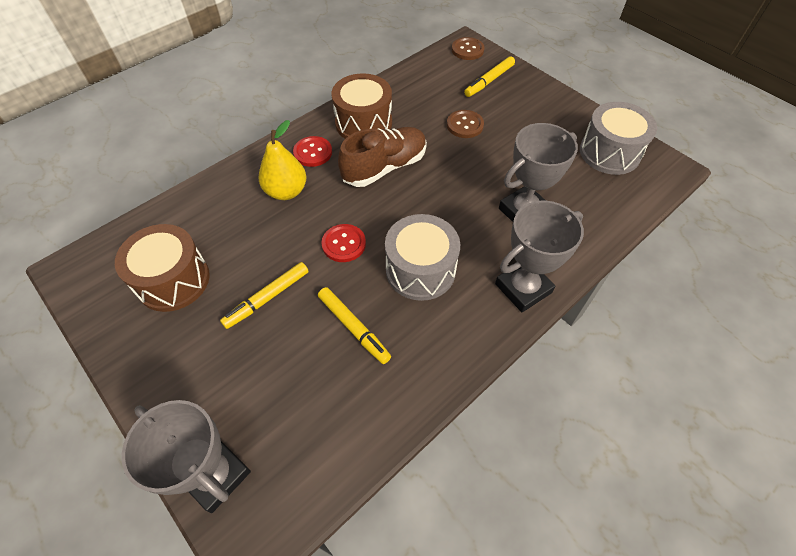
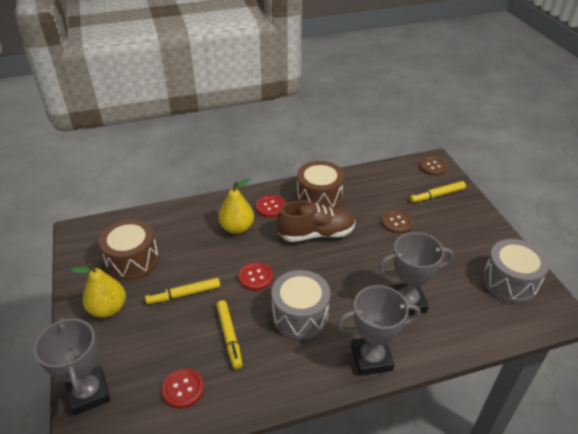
camera: 25 degrees right, 15 degrees down
none -> yellow pear [71,263,126,318]
none -> red button [162,369,204,408]

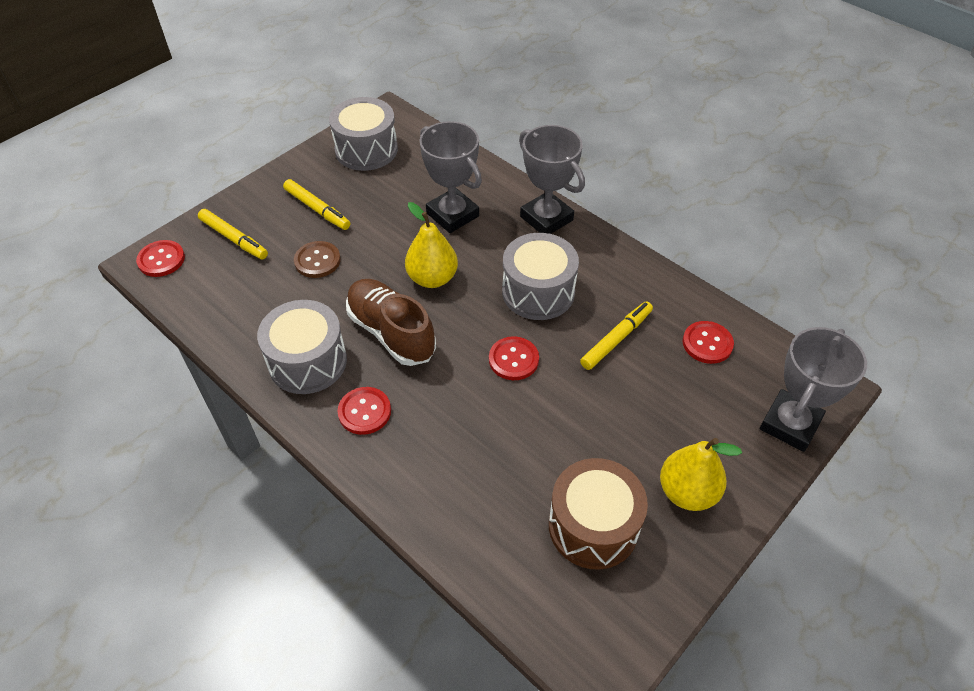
camera: 120 degrees left, 10 degrees up
yellow marker [145,278,220,304] -> yellow marker moved to [283,179,350,230]
yellow pear [219,178,254,234] -> yellow pear moved to [405,202,458,288]
brown drum [297,161,344,208] -> grey drum [257,300,347,394]
brown button [419,156,448,176] -> red button [136,240,185,277]

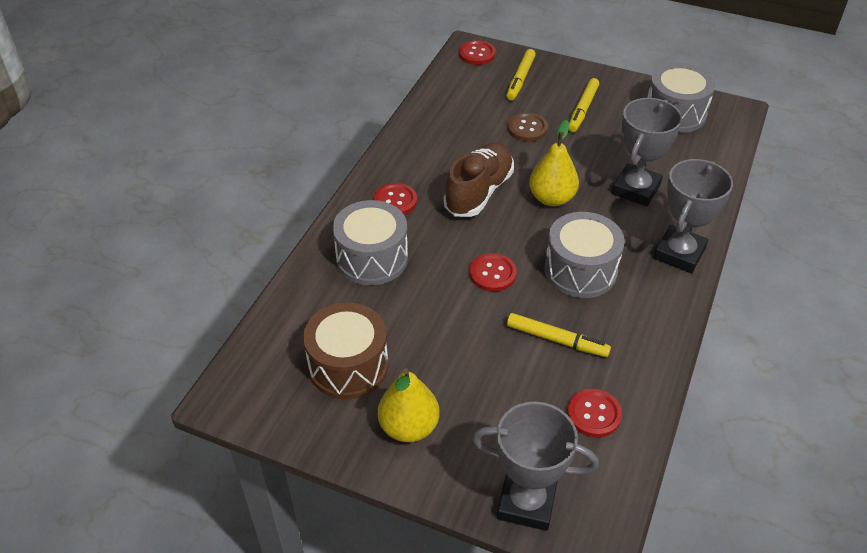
camera: 70 degrees right, 5 degrees down
grey drum [257,300,347,394] -> grey drum moved to [333,200,408,285]

